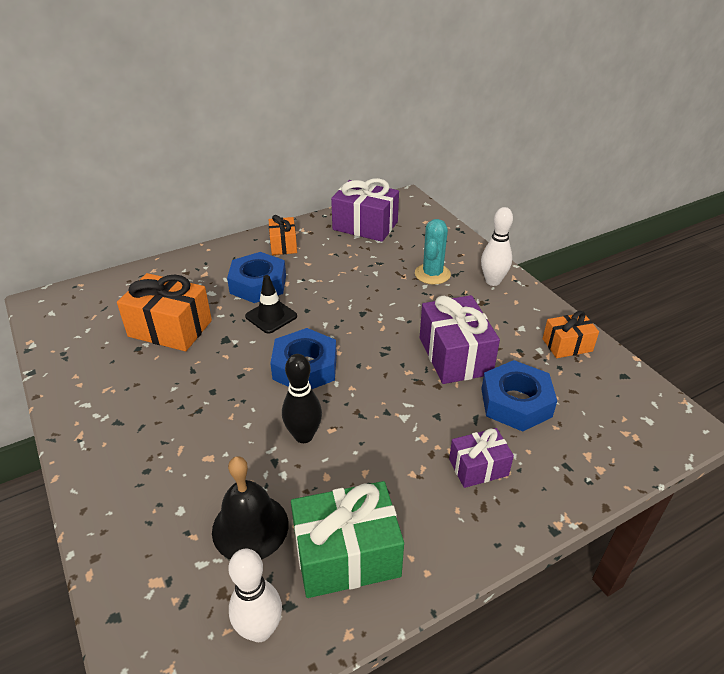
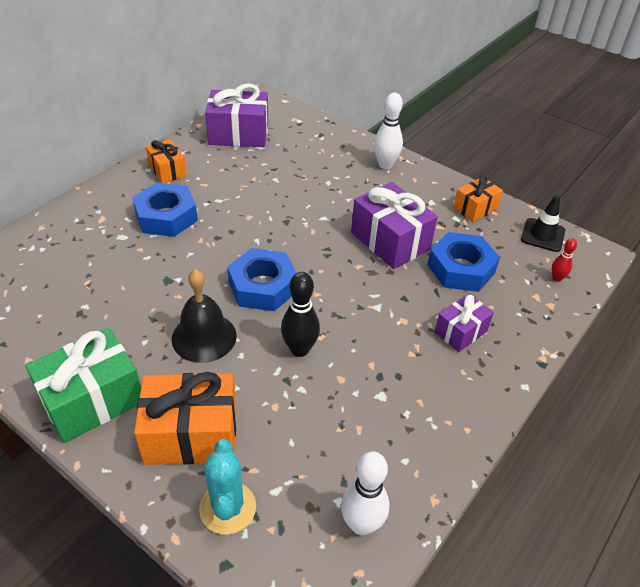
camera: 25 degrees left, 5 degrees up
orange gift [117,273,212,351] -> orange gift moved to [134,372,236,465]
black bell [212,456,289,560] -> black bell moved to [172,269,237,363]
black traffic cone [245,275,297,334] -> black traffic cone moved to [521,195,565,252]
green gift [291,481,404,598] -> green gift moved to [25,328,141,443]
turquoise cactus [415,219,451,285] -> turquoise cactus moved to [199,439,256,535]
none -> red bowling pin [551,238,577,282]

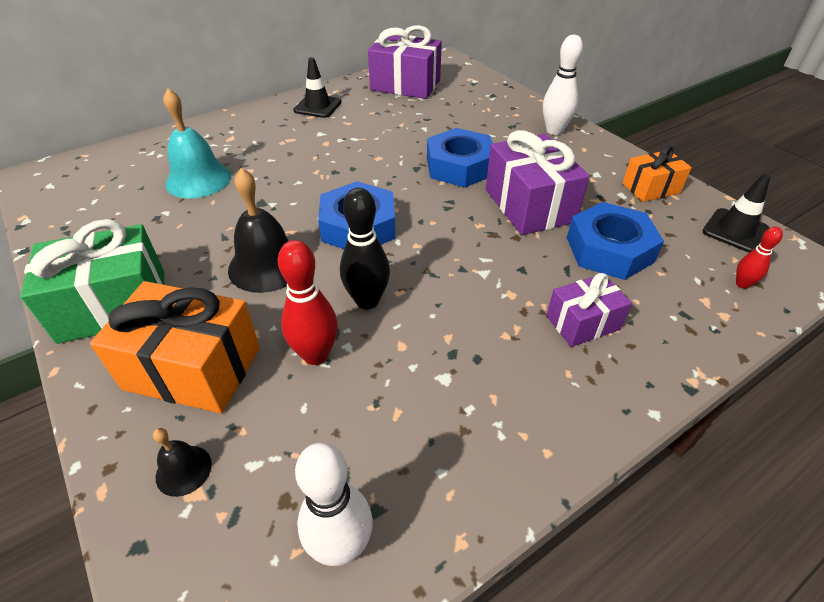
camera: 20 degrees right, 0 degrees up
blue nut [132,182,198,237] -> blue nut moved to [427,128,493,187]
orange gift [146,139,187,183] -> black traffic cone [293,57,342,118]
turquoise cactus [199,439,256,535] -> black bell [153,428,212,497]
none -> turquoise bell [163,89,231,198]
none -> red bowling pin [278,240,338,365]

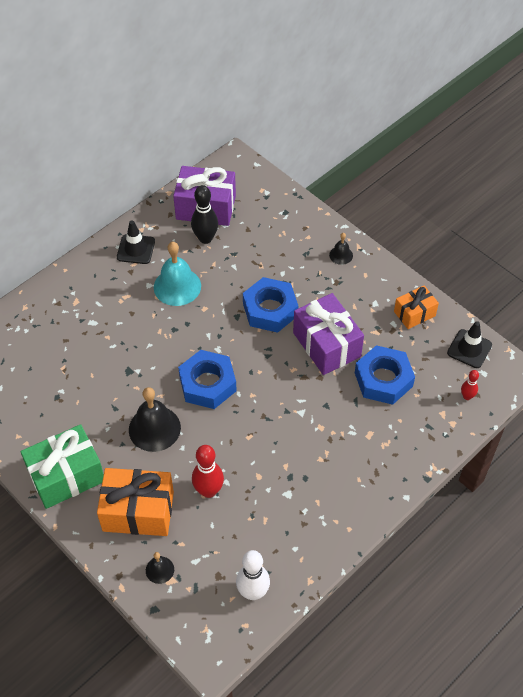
camera: 10 degrees left, 10 degrees up
turquoise bell [163,89,231,198] -> turquoise bell moved to [154,242,201,306]
black bowling pin [340,188,390,309] -> black bowling pin moved to [191,185,218,244]
white bowling pin [543,35,583,135] -> black bell [329,233,353,265]
purple gift [546,273,632,347] -> none

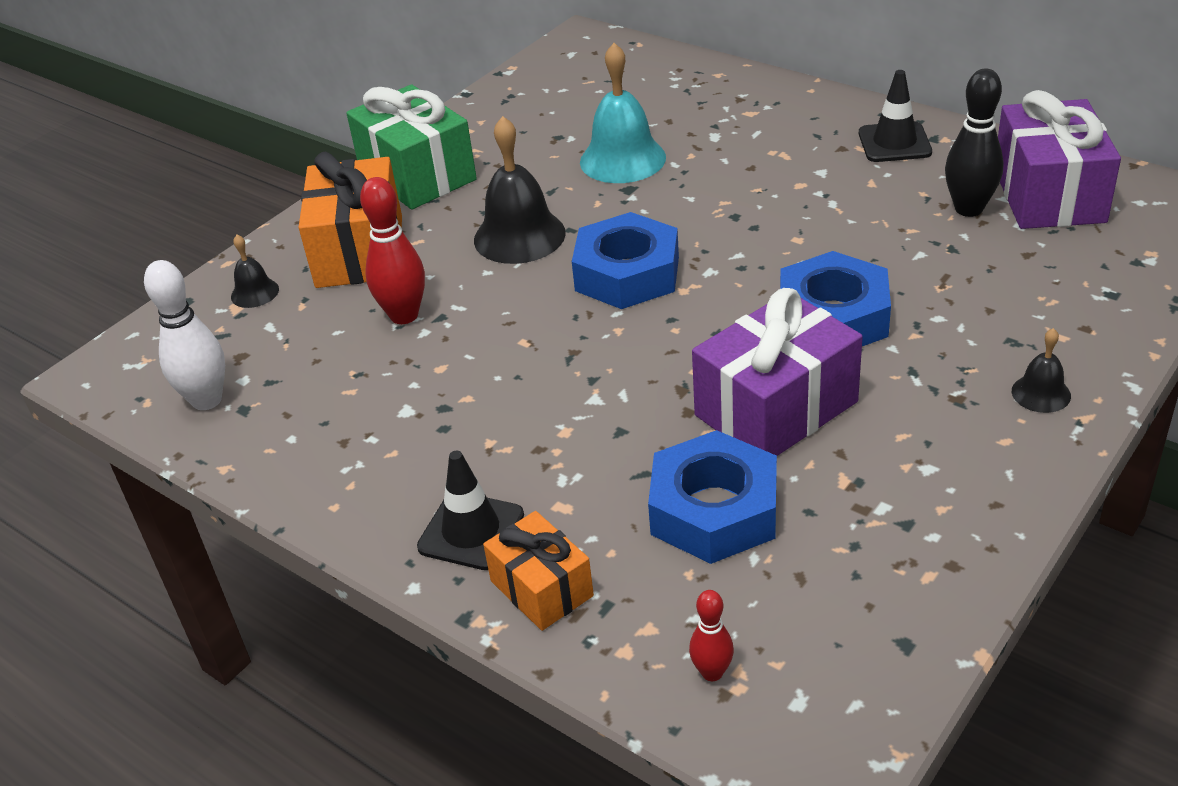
camera: 85 degrees right, 15 degrees down
turquoise bell [154,242,201,306] -> turquoise bell moved to [580,43,666,183]
orange gift [394,285,439,329] -> orange gift moved to [483,511,594,631]
black traffic cone [447,321,492,368] -> black traffic cone moved to [417,451,524,570]

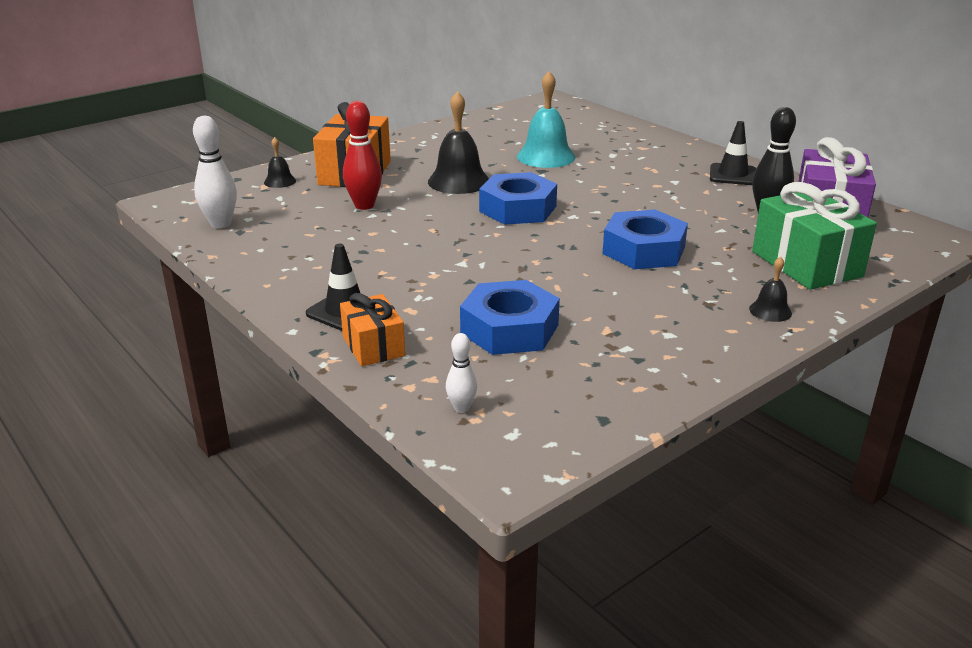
camera: 10 degrees right, 10 degrees down
green gift [346,84,477,209] -> green gift moved to [752,182,877,290]
red bowling pin [689,590,734,681] -> white bowling pin [446,333,477,413]
purple gift [692,288,863,456] -> none

